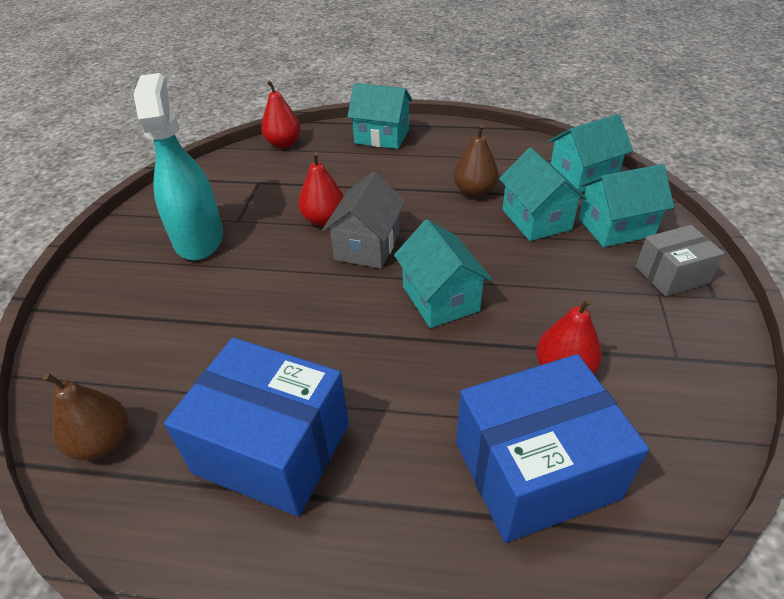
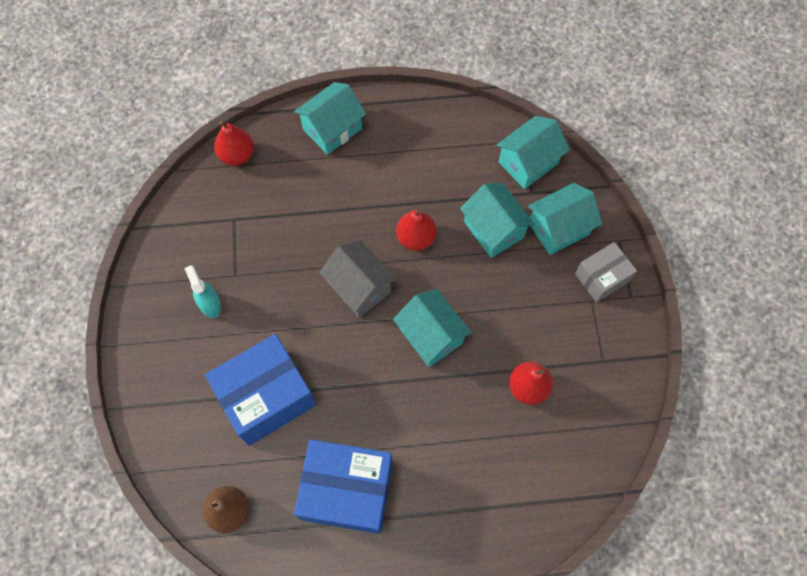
camera: 15 degrees left, 25 degrees up
turquoise spray bottle [134,73,223,260] -> turquoise spray bottle [184,265,221,318], size x0.48
red pear [298,152,344,226] -> red pear moved to [396,209,437,251]
grey house [322,172,406,269] -> grey house turned 45 degrees counterclockwise [319,240,397,318]
turquoise house [347,83,413,149] -> turquoise house turned 45 degrees counterclockwise [294,82,366,155]
brown pear [454,124,499,197] -> none
blue box [456,354,649,543] -> blue box moved to [205,334,316,446]

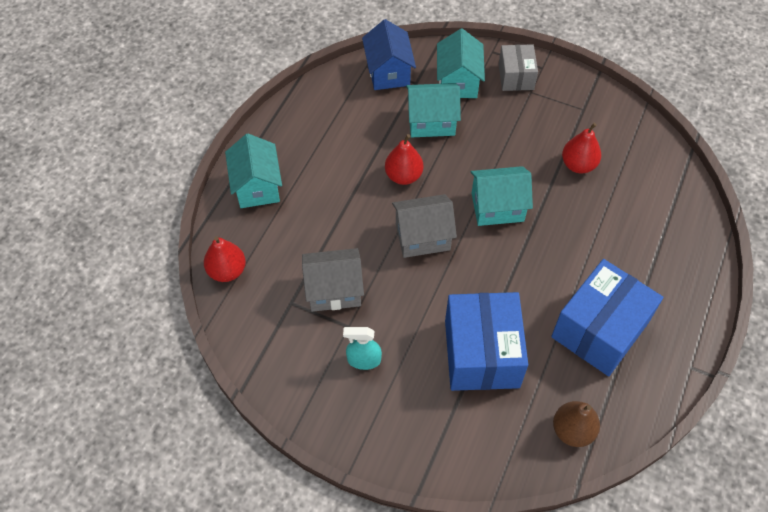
camera: 60 degrees left, 10 degrees down
turquoise house [496,116,570,189] -> blue house [362,19,416,90]
none -> grey house [302,248,364,312]

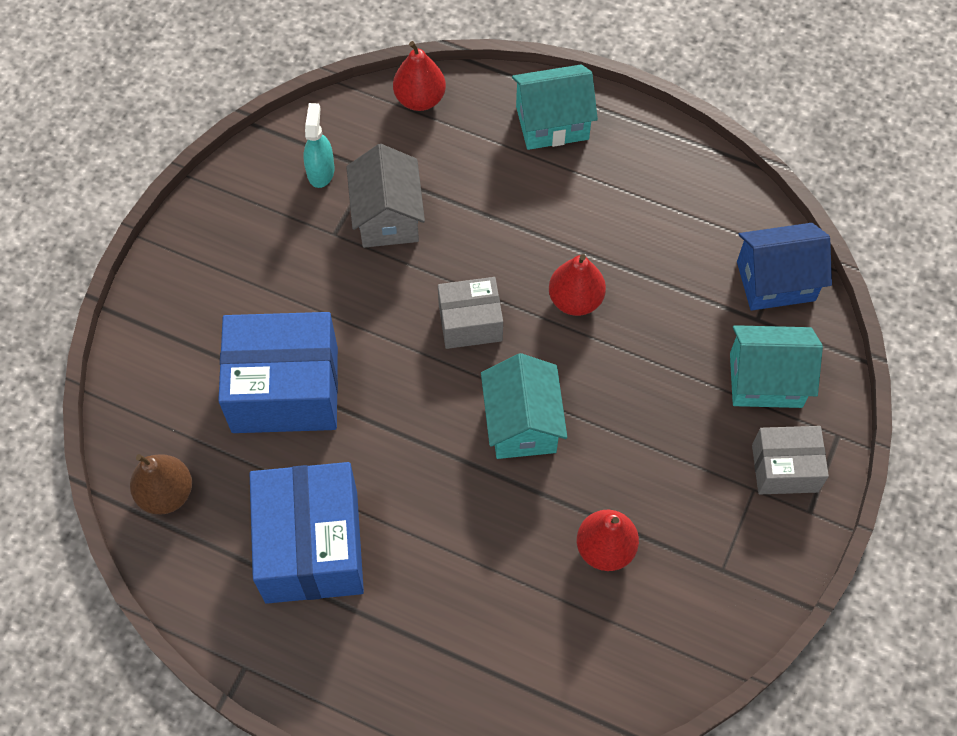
camera: 90 degrees right, 5 degrees up
turquoise spray bottle [343,327,382,370] -> turquoise spray bottle moved to [303,103,334,188]
grey house [392,194,457,258] -> grey box [438,277,503,349]
turquoise house [406,83,461,137] -> none
blue box [551,259,663,376] -> blue box turned 45 degrees clockwise [250,462,364,604]

